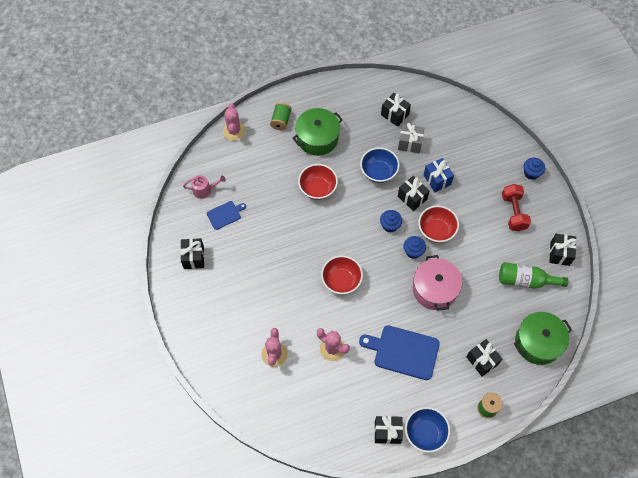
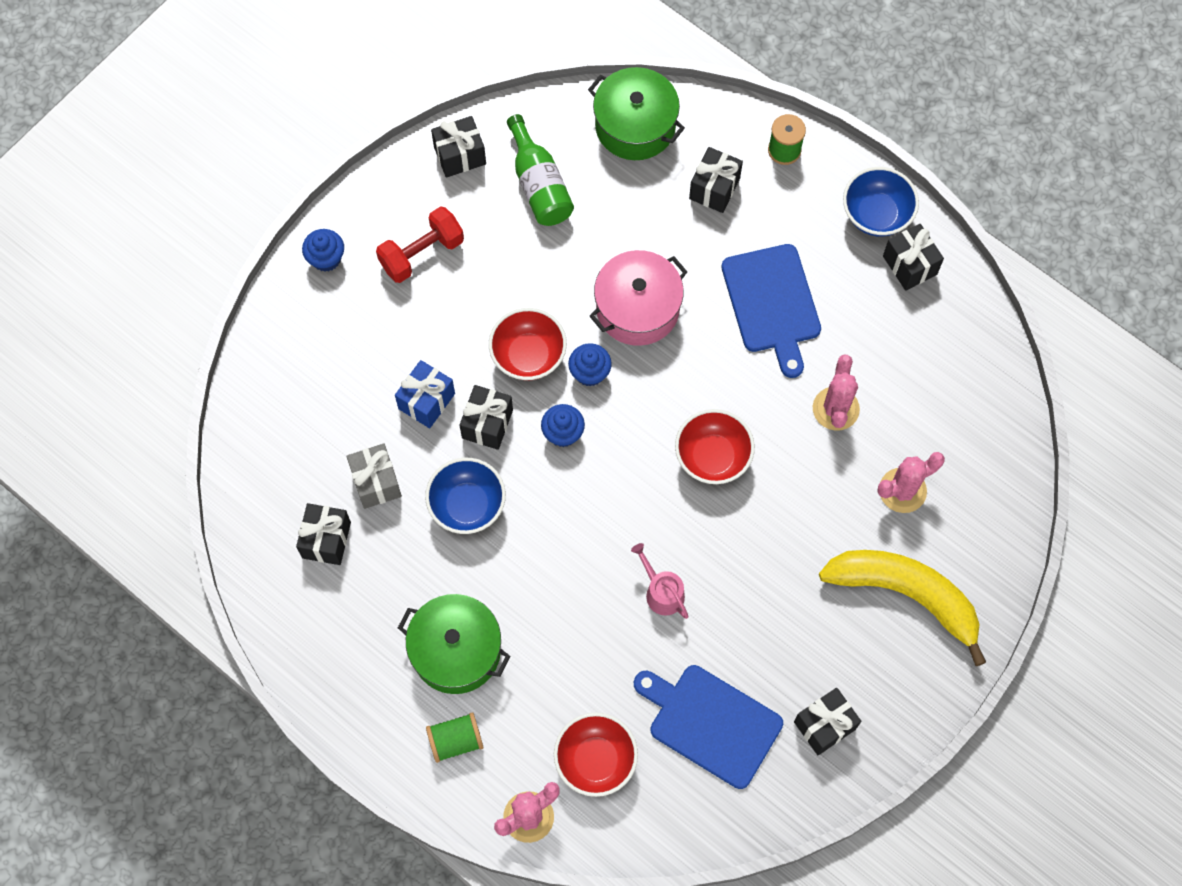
camera: 120 degrees left, 5 degrees up
pink watering can [183,175,226,199] -> pink watering can moved to [631,543,689,619]
blue cutting board [207,201,246,230] -> blue cutting board [634,665,783,789], size x1.85
red bowl [298,164,338,200] -> red bowl moved to [554,712,638,797]
none -> yellow banana [819,550,986,666]

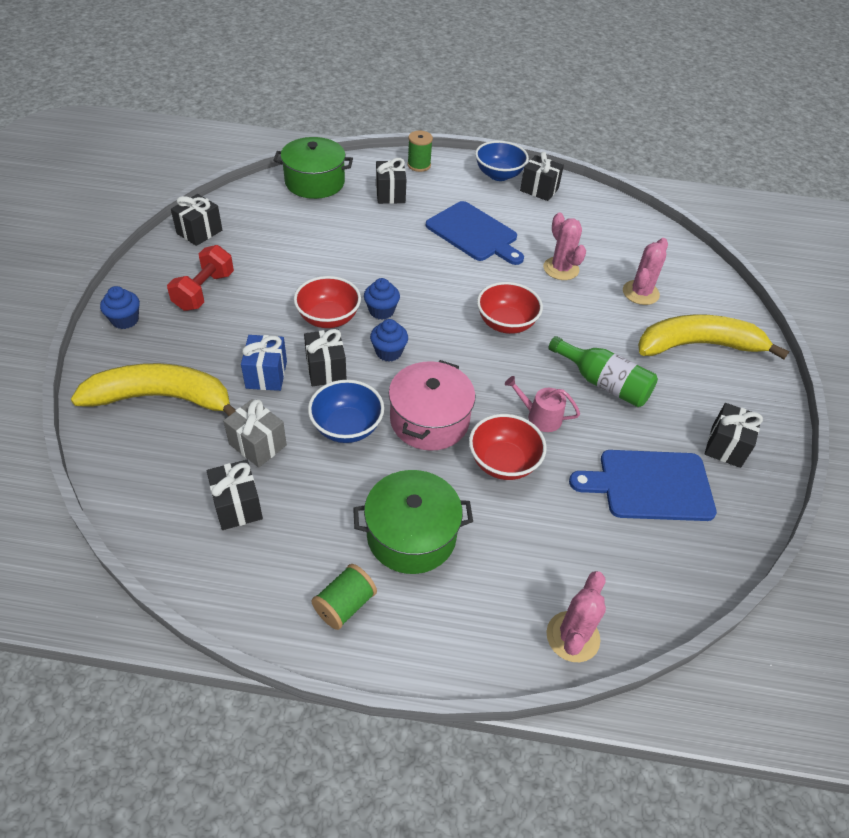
camera: 35 degrees left, 20 degrees down
green spool [426,712,484,763] -> green spool moved to [311,564,377,630]
green bottle [507,114,574,226] -> green bottle moved to [548,336,658,407]
red bowl [554,712,638,797] -> red bowl moved to [469,414,547,480]
pink pot [590,250,687,346] -> pink pot moved to [389,360,475,451]
none -> yellow banana [71,363,236,416]

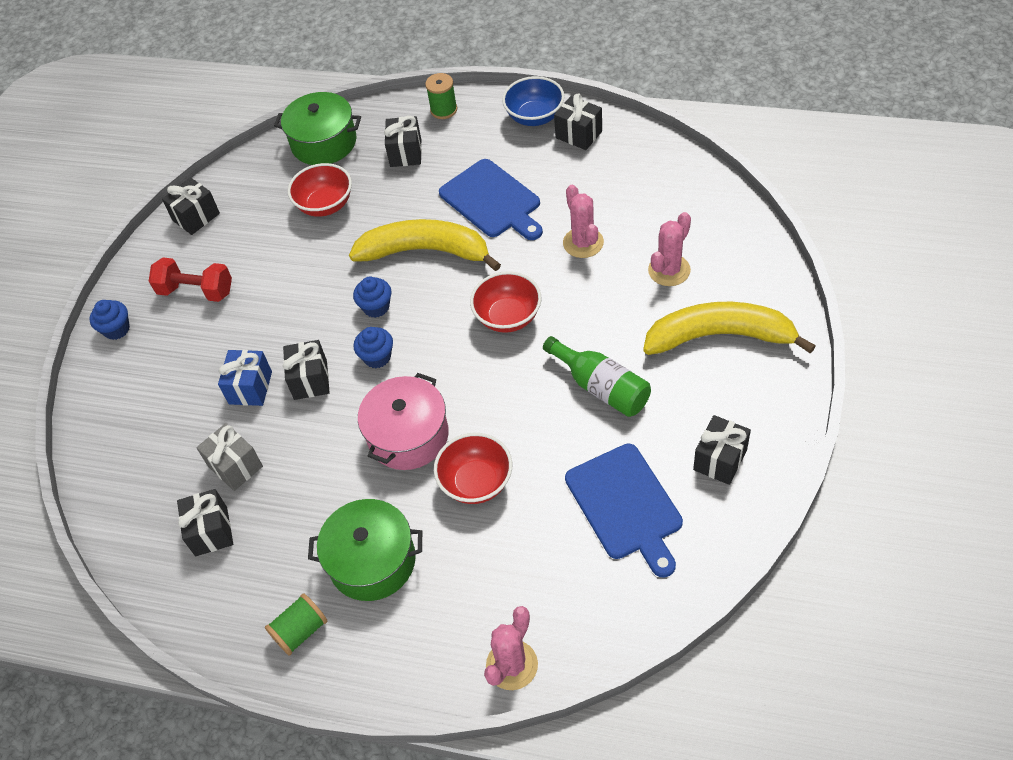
camera: 15 degrees right, 5 degrees up
yellow banana [71,363,236,416] -> yellow banana moved to [349,219,501,271]
red dumbbell [167,245,234,311] -> red dumbbell turned 75 degrees clockwise [149,257,232,302]
red bowl [294,276,361,328] -> red bowl moved to [288,163,352,217]
blue bowl [308,380,384,443] -> none
pink watering can [505,376,580,432] -> none
blue cutting board [569,450,717,521] -> blue cutting board turned 120 degrees counterclockwise [565,443,683,578]

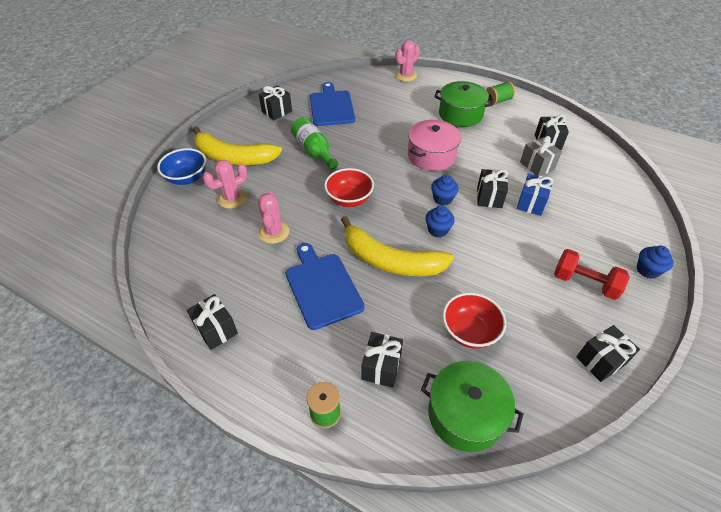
camera: 170 degrees left, 5 degrees down
red bowl [434,433,512,504] -> none
blue bowl [502,76,565,126] -> blue bowl moved to [157,148,206,185]

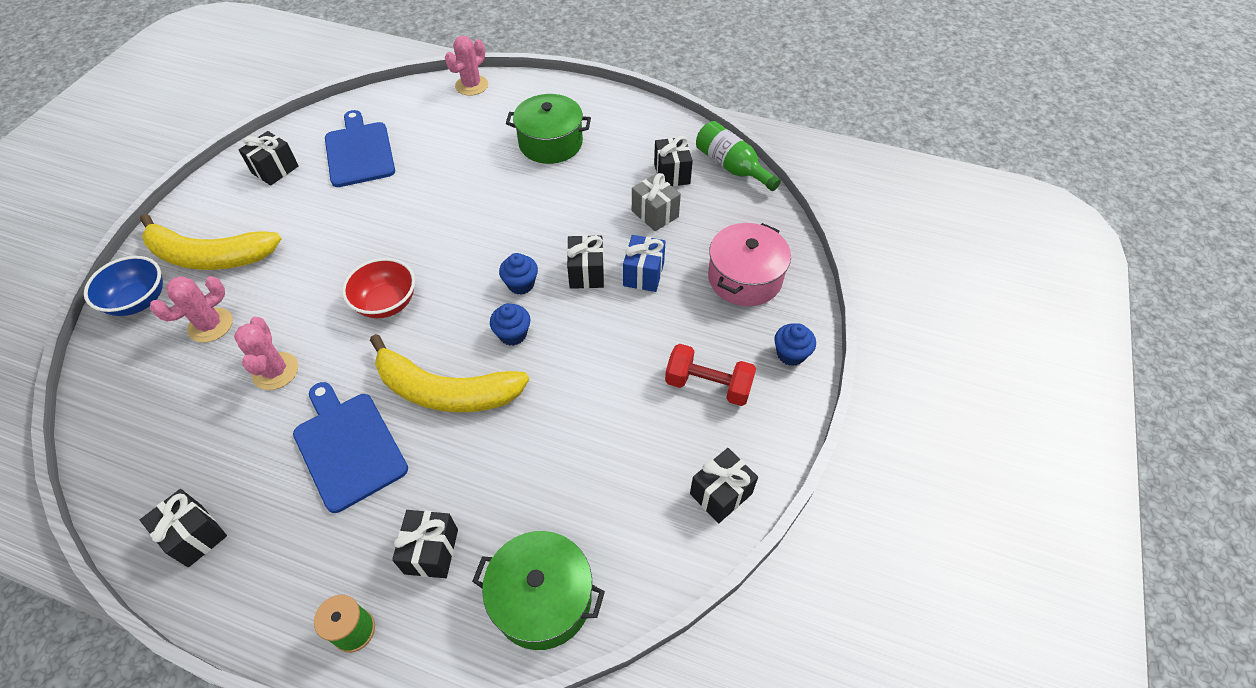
camera: 10 degrees left, 5 degrees up
green bottle [291,117,338,170] -> green bottle moved to [696,121,781,191]
pink pot [408,120,461,171] -> pink pot moved to [708,223,791,306]
red bowl [442,292,506,349] -> none
green spool [486,81,515,105] -> none

